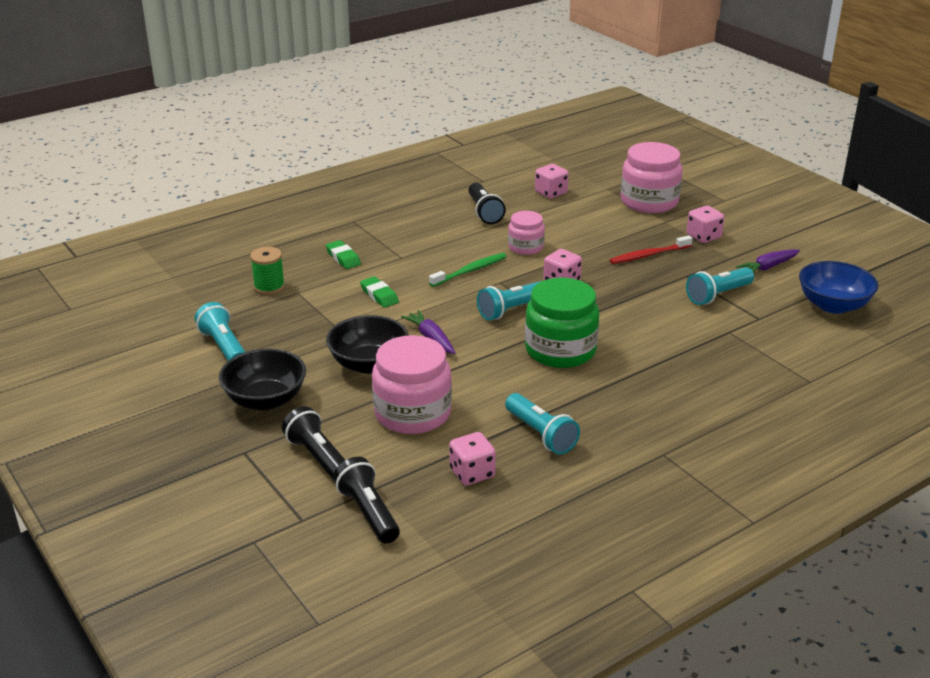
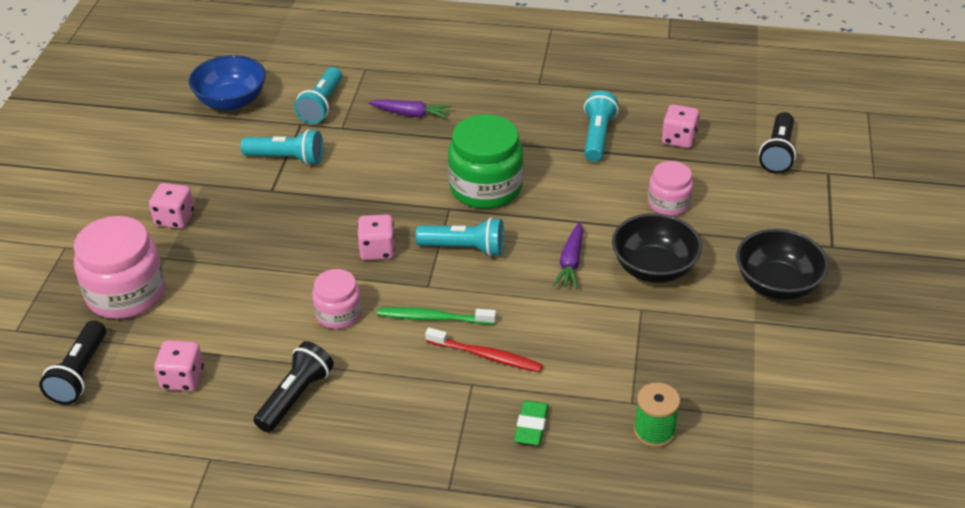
camera: 135 degrees left, 10 degrees up
turquoise flashlight [195,302,245,361] -> turquoise flashlight moved to [294,67,342,124]
black flashlight [282,406,345,479] -> black flashlight moved to [39,320,106,405]
green eraser [360,276,399,308] -> none
pink jar [372,335,452,434] -> pink jar [648,161,693,216], size x0.58
red toothbrush [610,235,693,264] -> red toothbrush moved to [425,327,543,372]
purple carrot [736,249,800,272] -> purple carrot moved to [369,100,452,119]

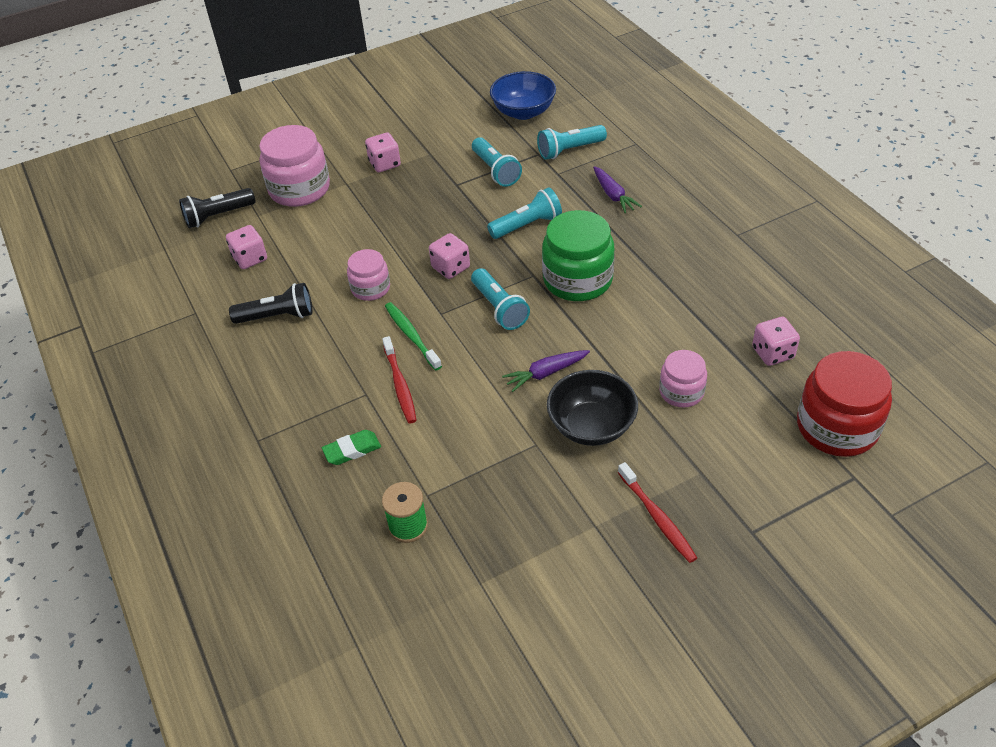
camera: 55 degrees right, 5 degrees up
turquoise flashlight [584,91,619,162] -> turquoise flashlight moved to [487,187,562,239]
black bowl [736,229,829,300] -> red toothbrush [618,462,697,563]
black flashlight [759,112,796,174] -> red jar [797,351,892,457]

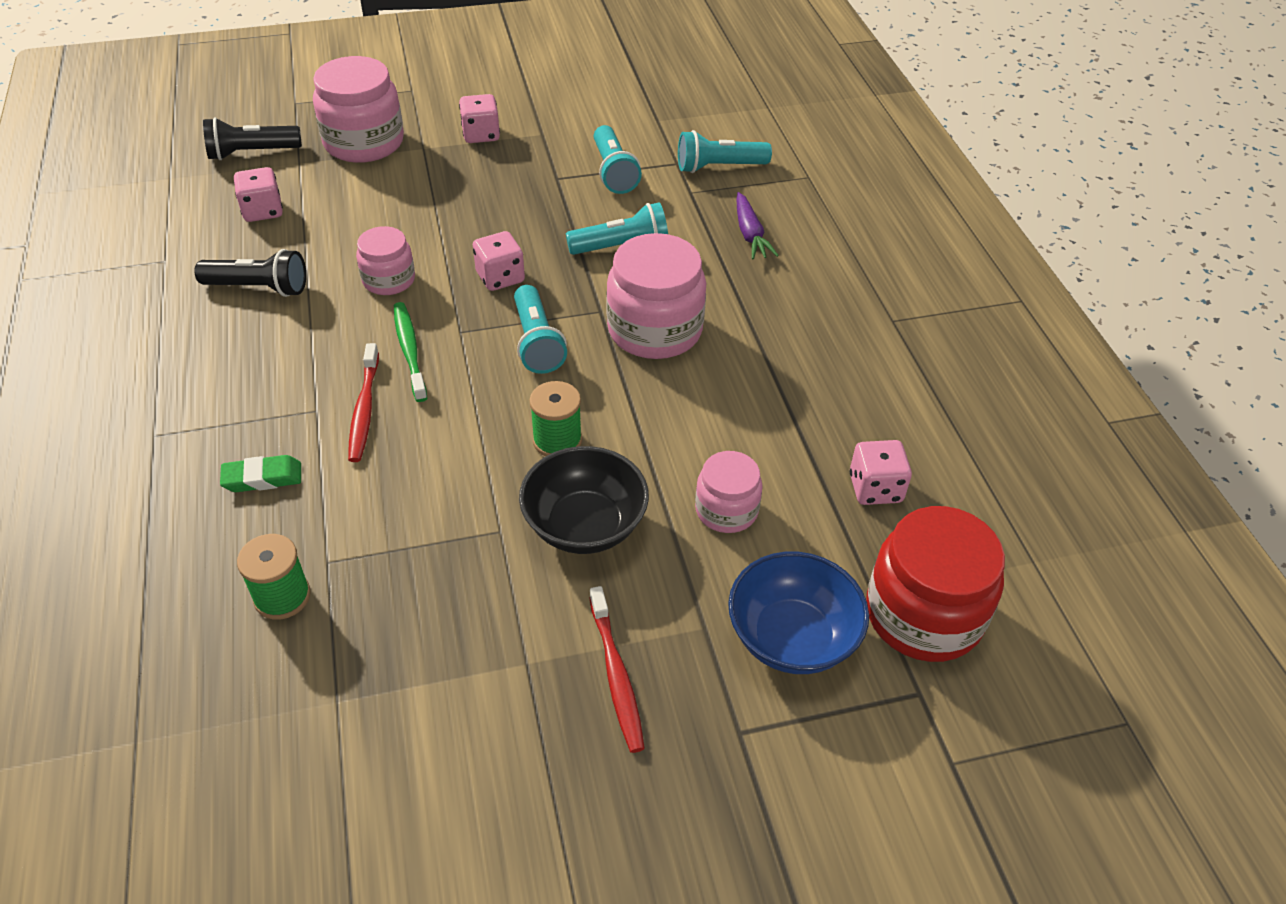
camera: 10 degrees right, 0 degrees up
blue bowl [490,71,556,120] -> blue bowl moved to [728,552,869,674]
purple carrot [502,350,590,392] -> green spool [530,381,582,456]
green jar [542,210,614,301] -> pink jar [606,233,706,359]

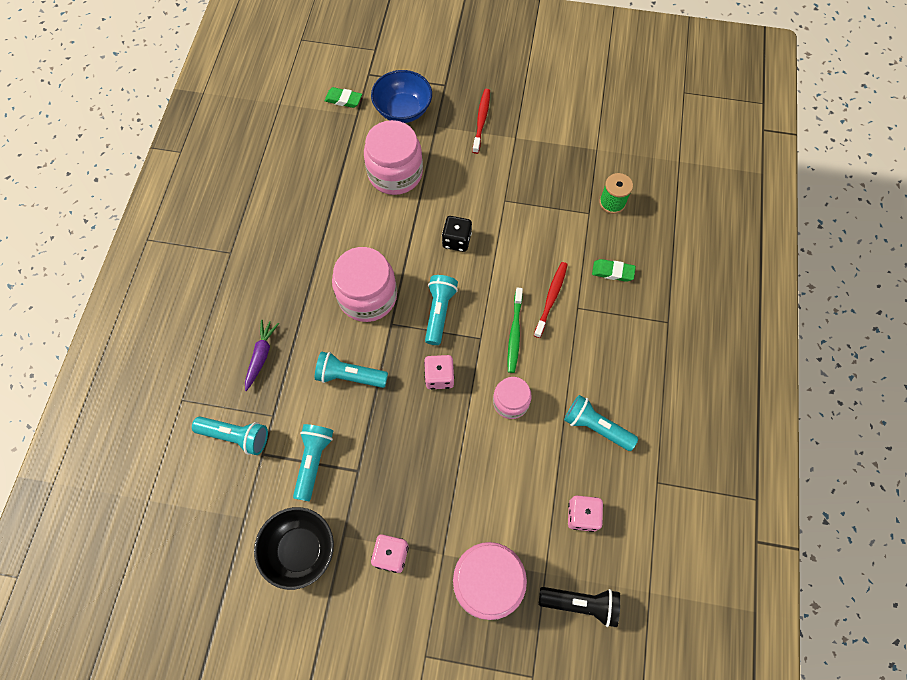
camera: 155 degrees left, 20 degrees up
black flashlight [194,249,306,297] -> turquoise flashlight [564,395,638,451]
black bowl [519,446,649,554] -> black bowl moved to [254,507,334,590]
green spool [530,381,582,456] -> black dice [442,216,472,252]
pink jar [695,451,763,533] -> pink jar [364,120,423,195], size x1.73
pink dice [850,440,912,505] -> none
red jar [866,506,1005,662] -> green eraser [324,87,362,108]

